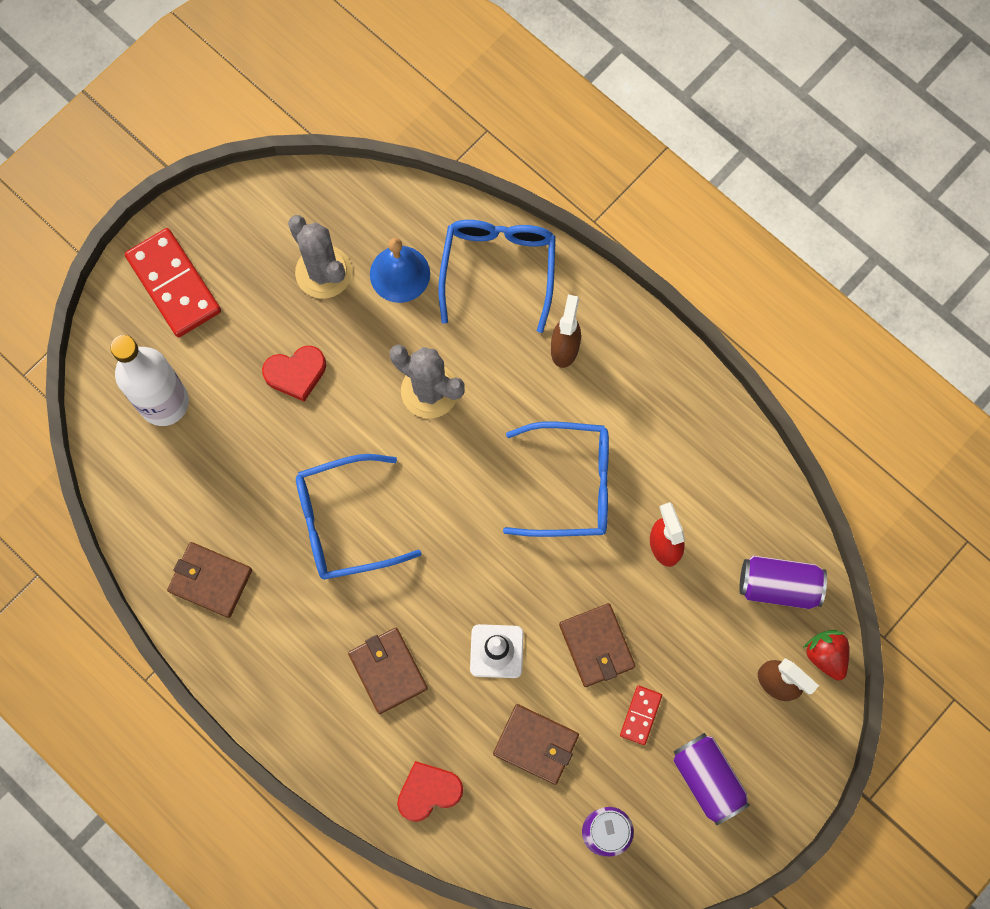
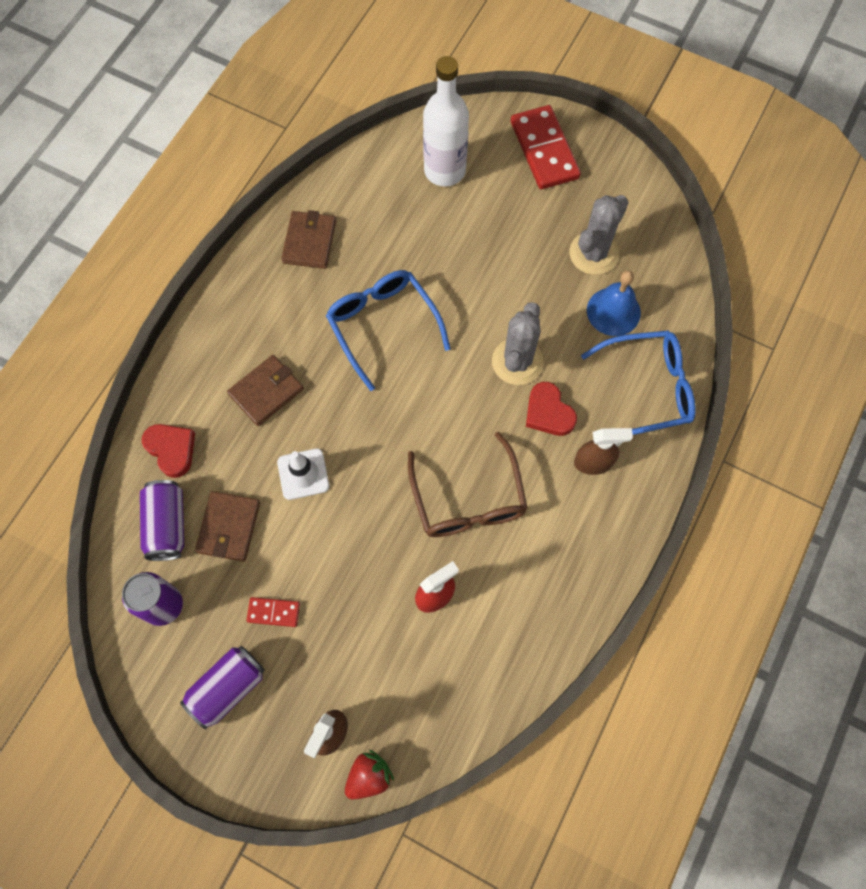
camera: 75 degrees right, 5 degrees down
red domino [125,228,221,337] -> red domino turned 60 degrees counterclockwise [511,105,581,189]
red heart [262,346,326,402] -> red heart moved to [526,382,577,436]
blue glasses [503,422,609,537] -> brown glasses [408,432,528,537]
brown wallet [559,603,635,687] -> none
purple can [739,555,827,609] -> purple can moved to [140,480,184,561]

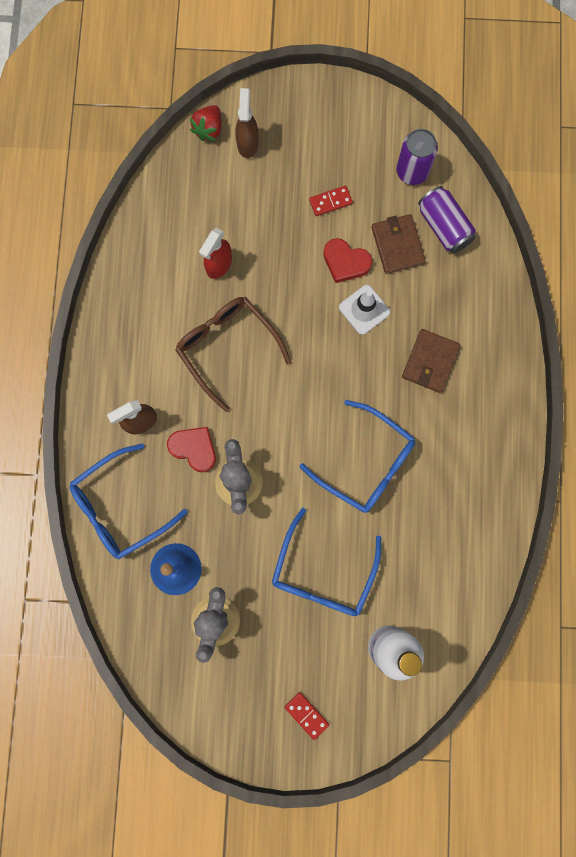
camera: 155 degrees right, 10 degrees up
red heart [142,424,195,478] -> red heart moved to [323,238,372,283]
purple can [180,646,265,729] -> none
brown wallet [281,210,336,269] -> none
red domino [511,105,581,189] -> red domino [284,692,329,740], size x0.48
none -> blue glasses [272,508,381,616]

